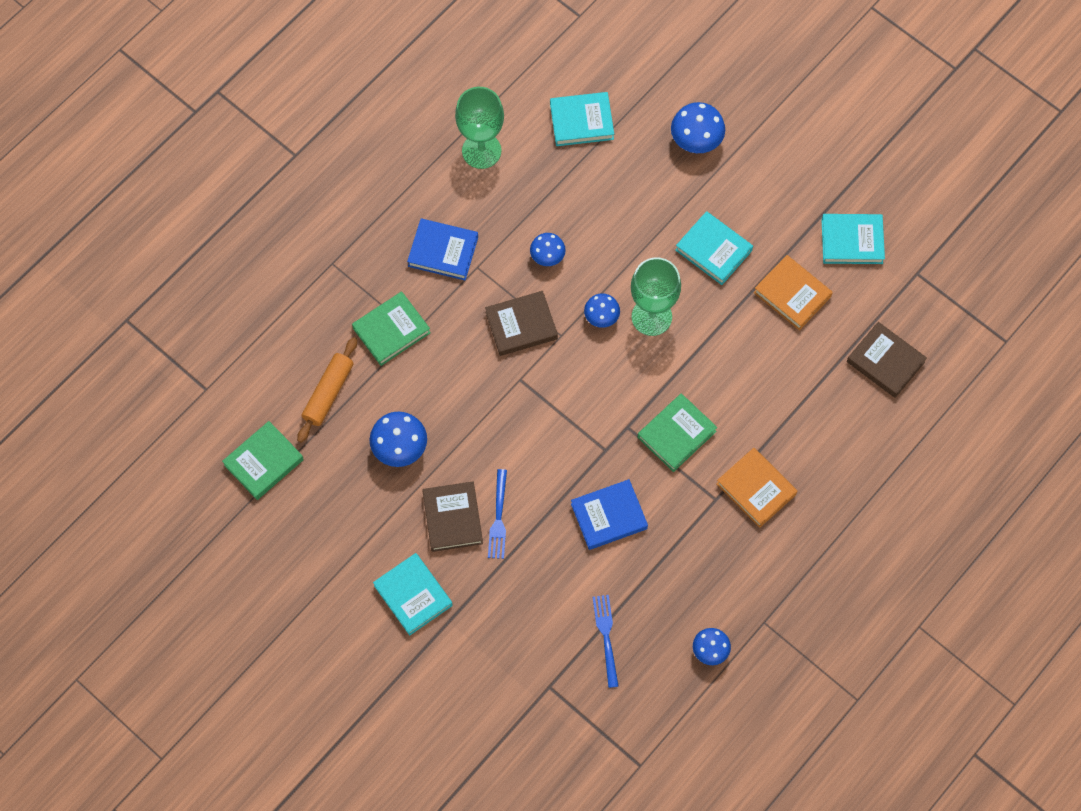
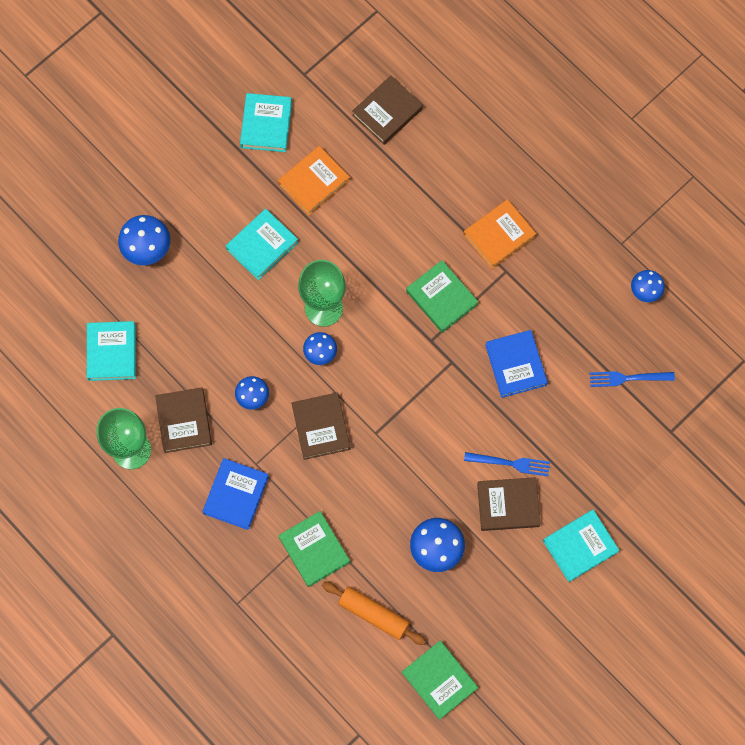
camera: 85 degrees left, 5 degrees up
none -> brown book [155,387,212,453]

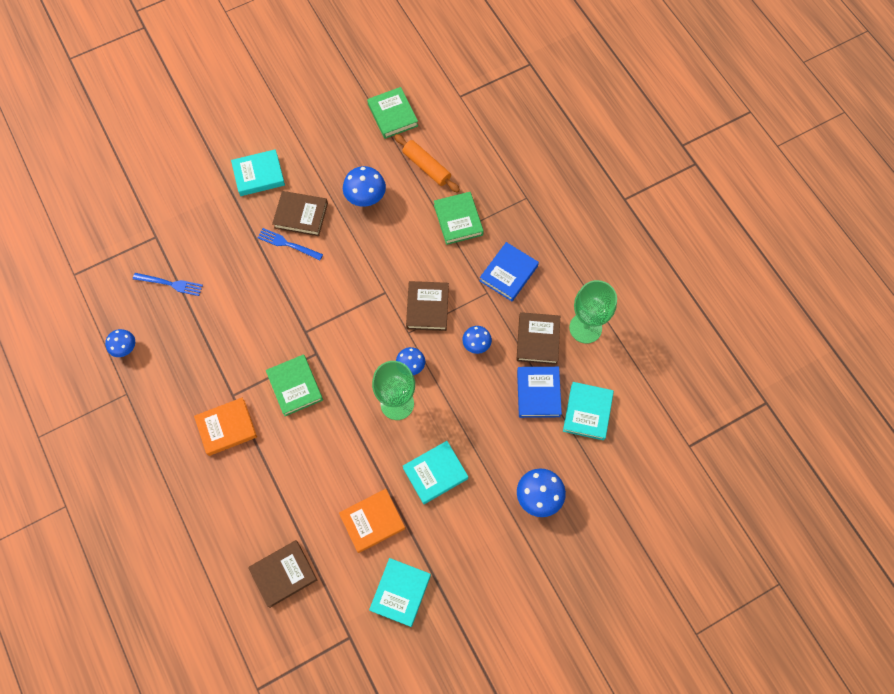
camera: 165 degrees left, 5 degrees down
blue book [485,330,548,398] -> blue book moved to [517,367,562,418]

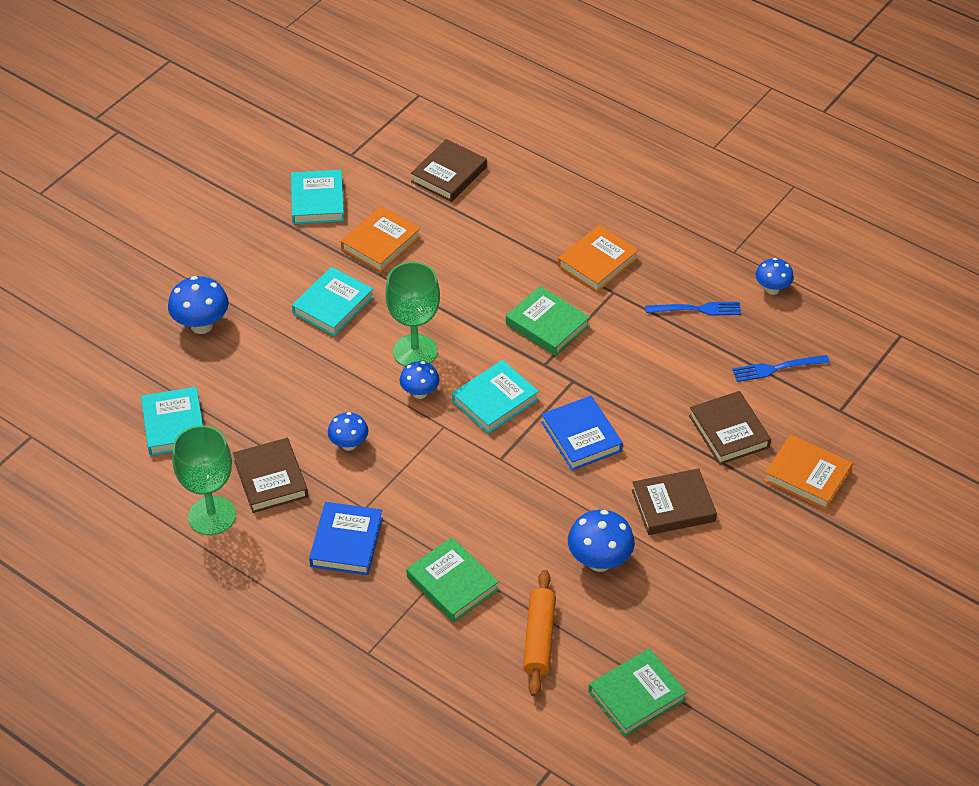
camera: 155 degrees right, 20 degrees down
turquoise book [231,149,285,196] -> turquoise book moved to [452,360,539,434]
blue fork [257,228,323,260] -> blue fork moved to [645,302,741,316]
green book [367,87,418,139] -> green book turned 75 degrees counterclockwise [588,648,687,737]
orange rolling pin [394,134,460,193] -> orange rolling pin turned 75 degrees clockwise [523,570,556,697]
brown book [406,281,449,331] -> brown book moved to [689,391,771,465]
blue book [517,367,562,418] -> blue book moved to [541,396,623,470]
none -> orange book [764,434,853,510]

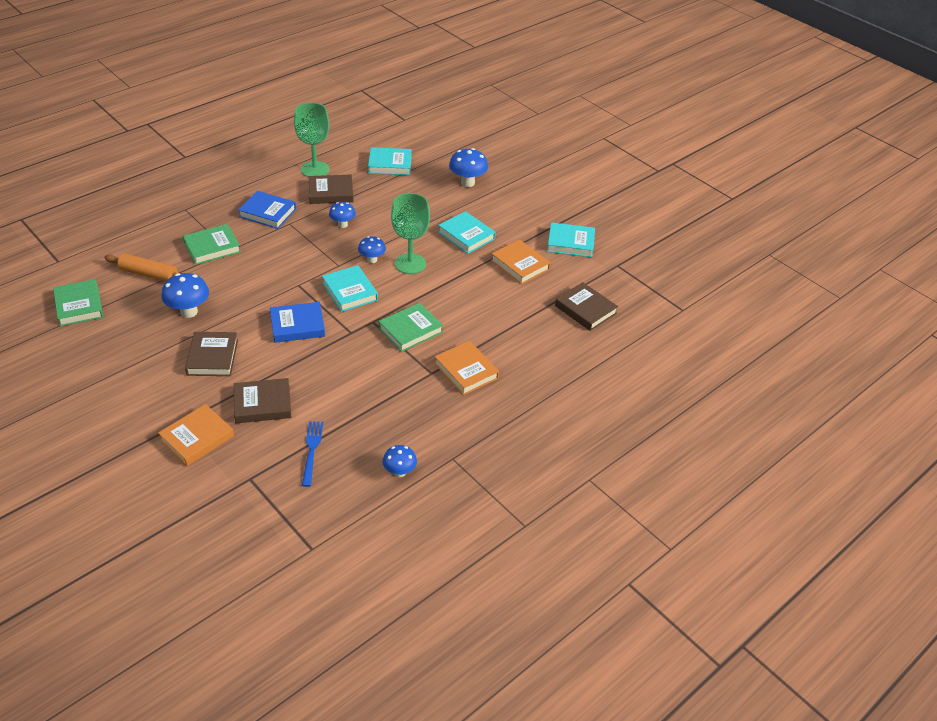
camera: 100 degrees right, 5 degrees down
blue fork [645,302,741,316] -> none

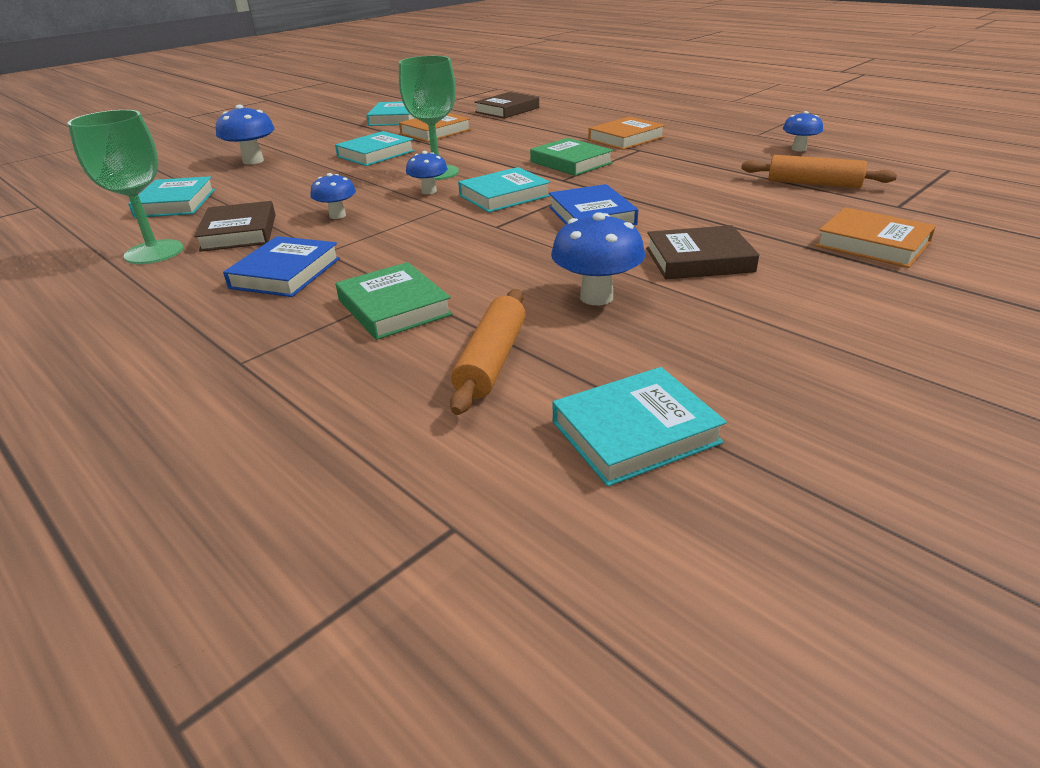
camera: 90 degrees left, 10 degrees down
green book [53,279,103,326] -> turquoise book [552,367,727,486]
brown book [234,378,291,423] -> none
blue fork [302,421,323,487] -> orange rolling pin [741,155,897,188]

